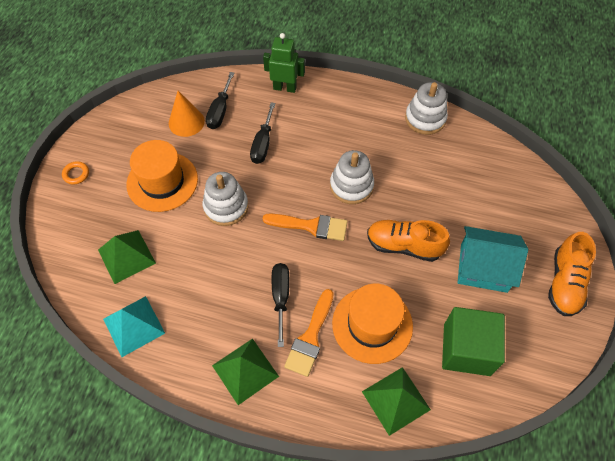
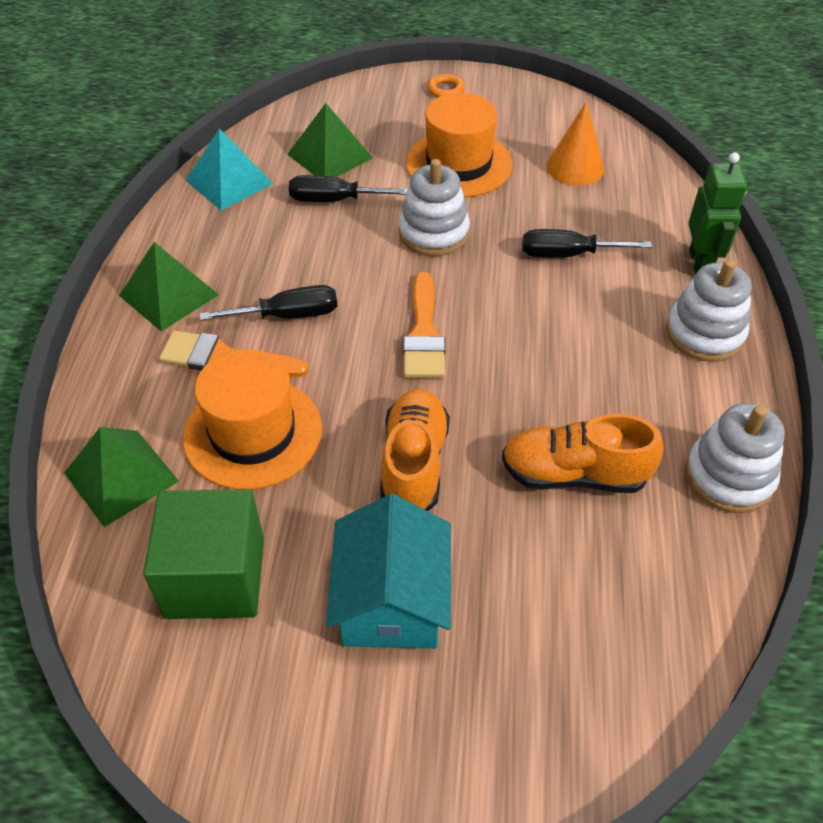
camera: 80 degrees right, 10 degrees down
black screwdriver [206,72,234,129] -> black screwdriver moved to [289,175,408,202]
white stacking toy [330,150,374,204] -> white stacking toy moved to [666,259,752,362]
orange shoe [548,232,596,316] -> orange shoe moved to [502,414,663,493]

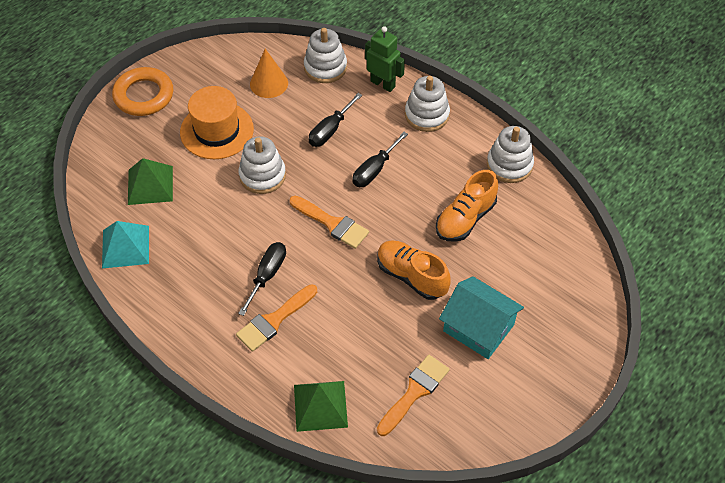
camera: 55 degrees left, 5 degrees up
green pyramid [119,242,219,332] -> none
green cube [143,489,264,619] -> orange brush [377,355,450,436]
orange hat [183,349,322,490] -> none
black screwdriver [289,175,408,202] -> black screwdriver moved to [352,132,408,187]
orange ring [428,74,465,97] -> orange ring [112,67,173,116], size x2.24
none -> white stacking toy [304,28,347,83]

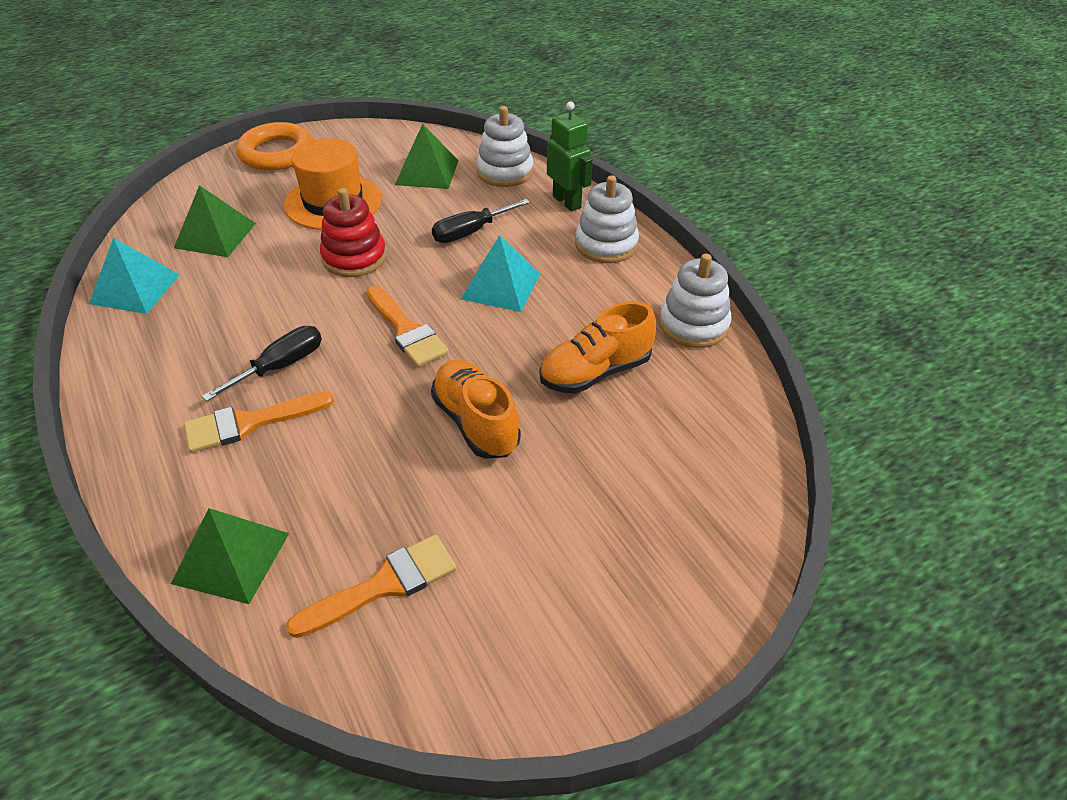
camera: 20 degrees right, 10 degrees down
white stacking toy [239,136,286,194] -> red stacking toy [320,188,386,277]
orange cone [250,49,288,98] -> green pyramid [395,124,459,189]
black screwdriver [352,132,408,187] -> turquoise pyramid [461,235,540,312]
turquoise house [439,276,524,359] -> none

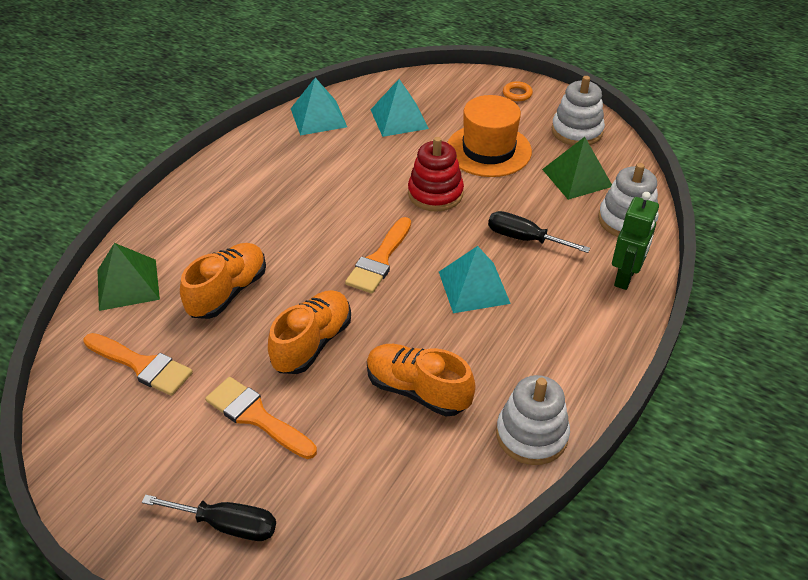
camera: 60 degrees right, 0 degrees up
green pyramid [174,185,256,257] -> turquoise pyramid [371,79,429,137]
orange brush [184,391,334,453] -> orange brush moved to [205,377,317,459]
black screwdriver [202,326,322,401] -> black screwdriver moved to [142,495,276,541]
orange ring [236,122,314,171] -> orange ring [503,81,533,101], size x0.45
white stacking toy [575,175,639,263] -> white stacking toy moved to [552,76,605,146]
none -> orange shoe [180,243,266,319]

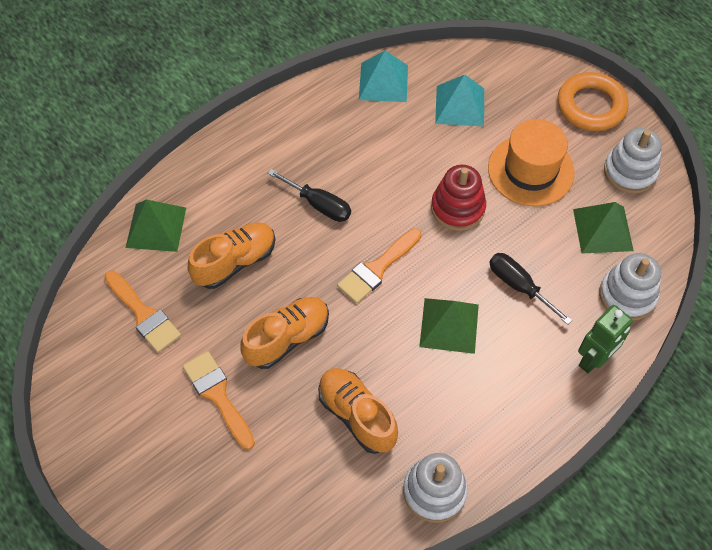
camera: 20 degrees right, 15 degrees up
black screwdriver [142,495,276,541] -> black screwdriver moved to [268,169,351,222]
turquoise pyramid [439,246,511,313] -> green pyramid [419,298,479,354]
orange ring [503,81,533,101] -> orange ring [558,72,629,131], size x2.24

